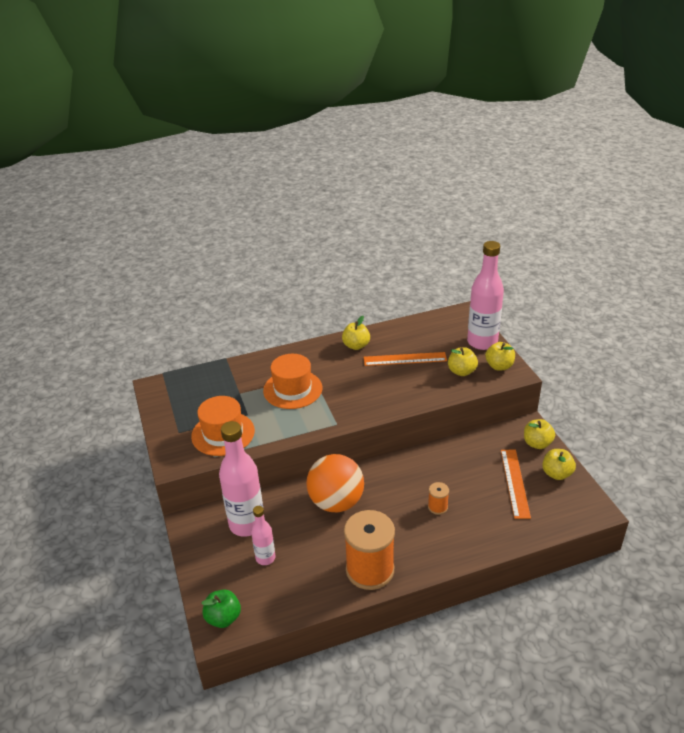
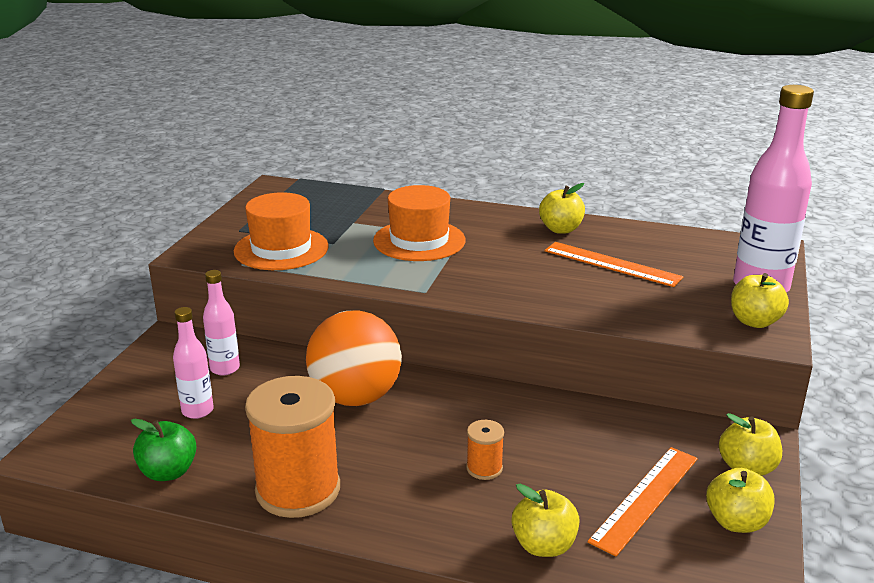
camera: 35 degrees right, 10 degrees down
green apple [201,589,241,628] -> green apple moved to [131,419,197,481]
pink bottle [219,421,265,537] -> pink bottle [203,270,240,375], size x0.53
yellow apple [448,347,478,376] -> yellow apple moved to [512,484,580,557]

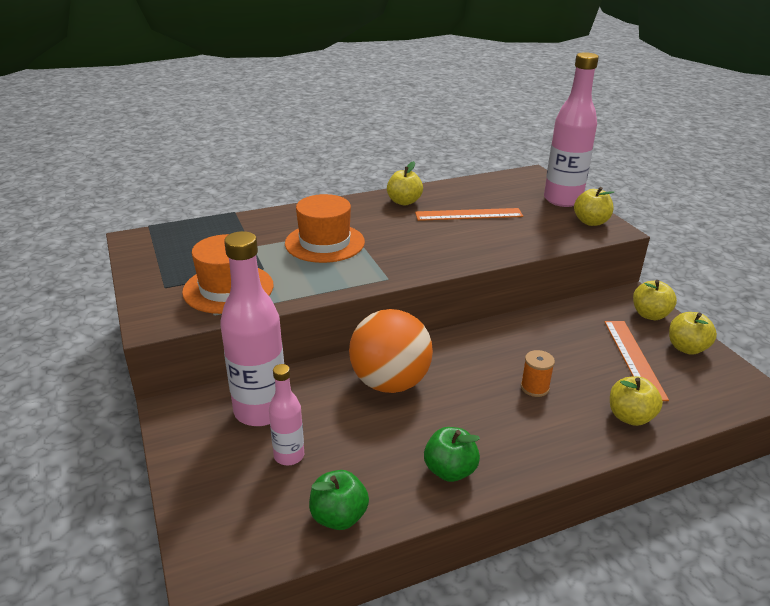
camera: 40 degrees left, 5 degrees up
pink bottle [203,270,240,375] -> pink bottle [220,231,284,426], size x1.89
orange spool [245,376,340,518] -> green apple [424,427,480,482]

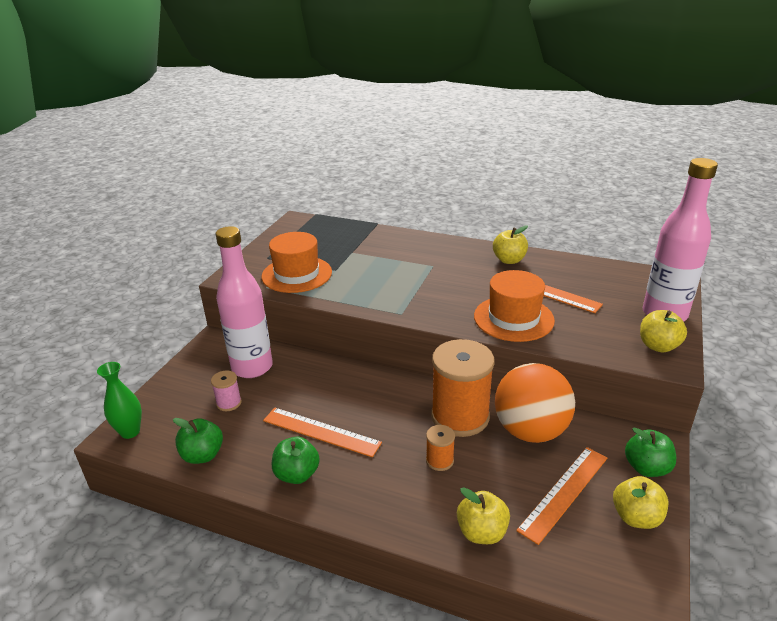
camera: 45 degrees right, 0 degrees up
pink bottle [269,364,304,465] -> pink spool [211,371,242,411]
orange hat [285,194,365,263] -> orange hat moved to [474,270,555,342]
orange ball [349,309,433,393] -> orange ball moved to [495,363,575,443]
yellow apple [633,280,677,320] -> green apple [625,427,676,477]
none -> green vase [97,362,142,439]
none -> orange ruler [263,407,382,457]
none -> orange spool [431,339,494,437]

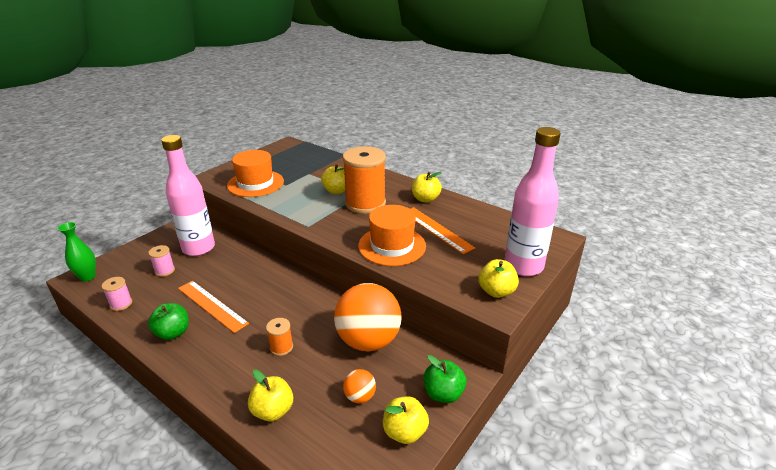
camera: 15 degrees right, 0 degrees up
green apple [173,418,223,464] -> pink spool [102,277,132,311]
orange spool [431,339,494,437] -> orange spool moved to [343,146,386,214]
orange ruler [516,447,607,545] -> orange ball [343,369,376,403]
none -> yellow apple [321,165,345,194]

